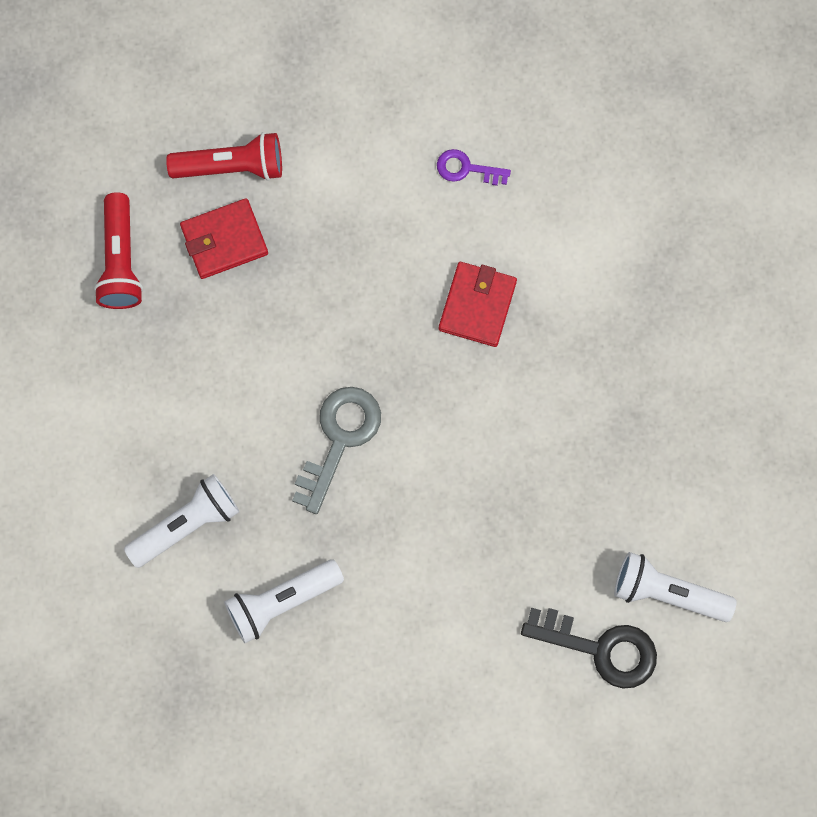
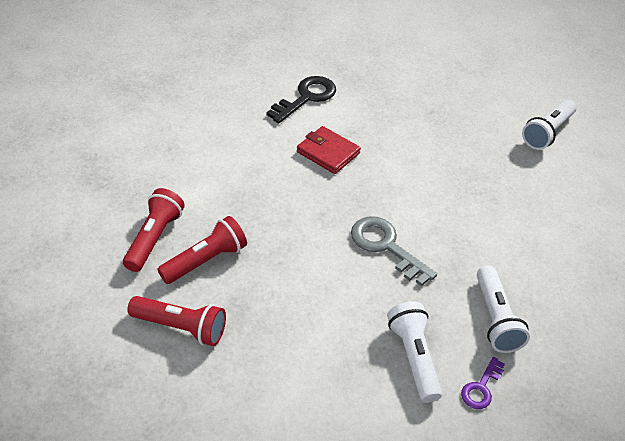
camera: 70 degrees left, 30 degrees down
red wallet [180,198,268,279] -> red flashlight [157,216,247,284]
purple key [437,149,511,186] -> purple key moved to [461,357,505,409]
black key [521,608,657,689] -> black key moved to [266,76,336,123]

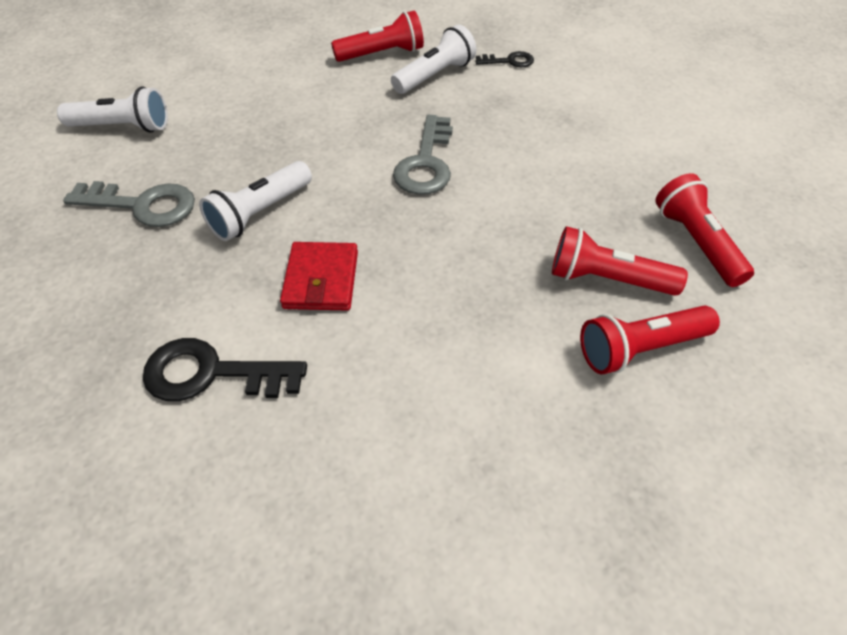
camera: 125 degrees left, 5 degrees up
white flashlight [387,301,442,403] -> white flashlight moved to [199,161,312,241]
purple key [461,357,505,409] -> black key [475,51,534,67]
none -> grey key [63,181,195,227]
none -> red flashlight [331,11,424,62]

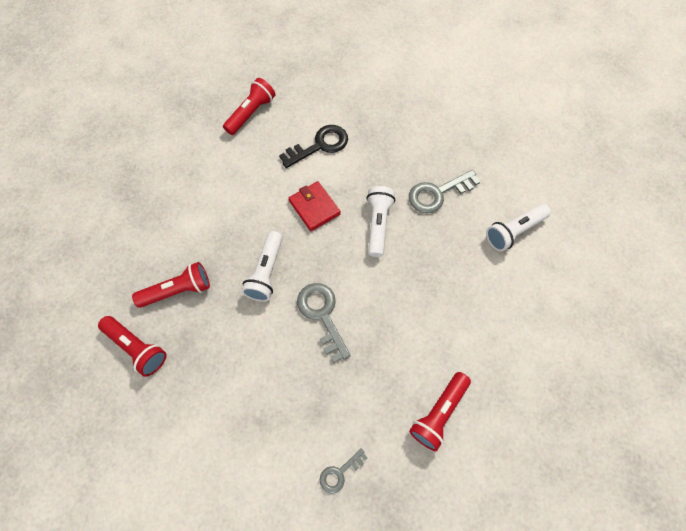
camera: 145 degrees right, 15 degrees up
white flashlight [391,25,476,94] -> white flashlight moved to [241,231,282,302]
black key [475,51,534,67] -> grey key [320,448,367,494]
red flashlight [580,306,720,374] -> red flashlight moved to [223,78,276,135]

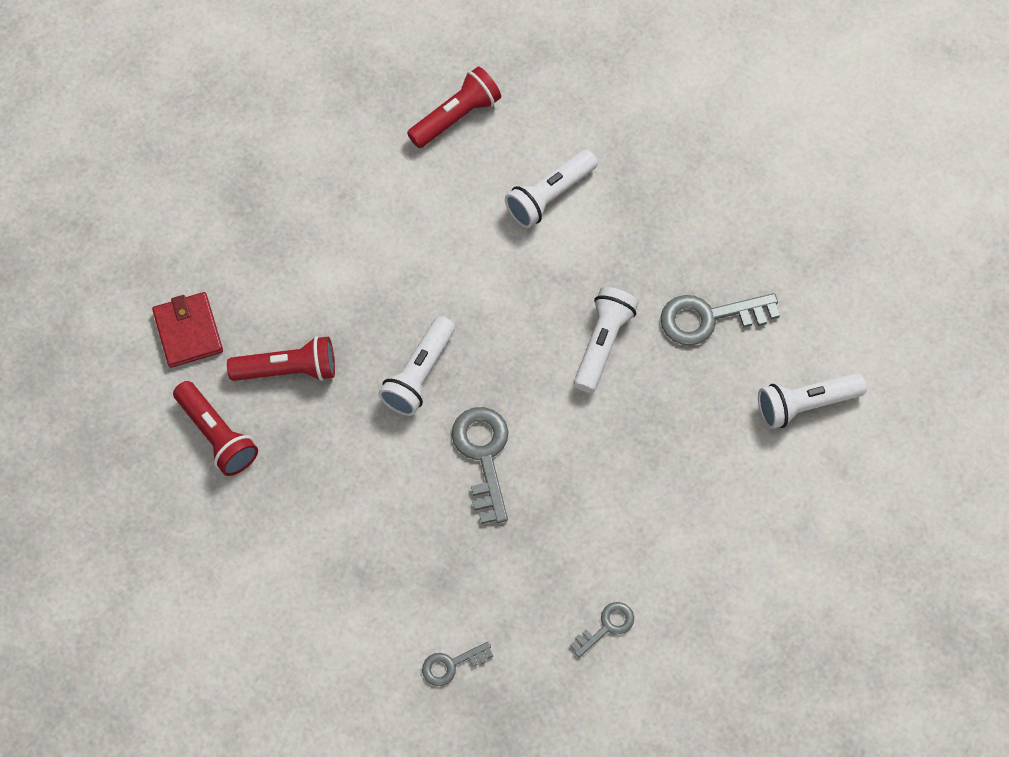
camera: 15 degrees right, 0 degrees up
black key [279,125,348,168] -> white flashlight [505,150,597,228]
red wallet [289,181,341,231] -> red wallet moved to [152,292,223,368]
red flashlight [409,372,471,451] -> grey key [570,602,634,658]

